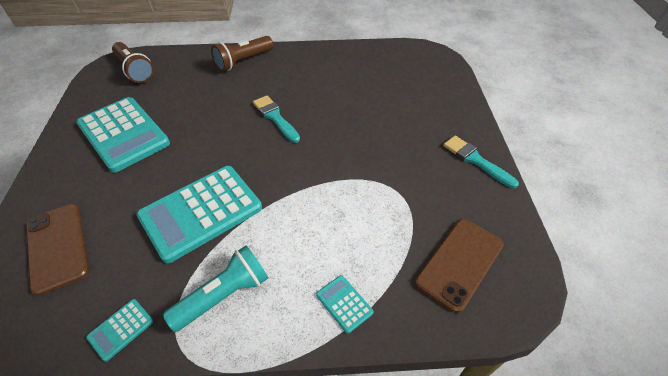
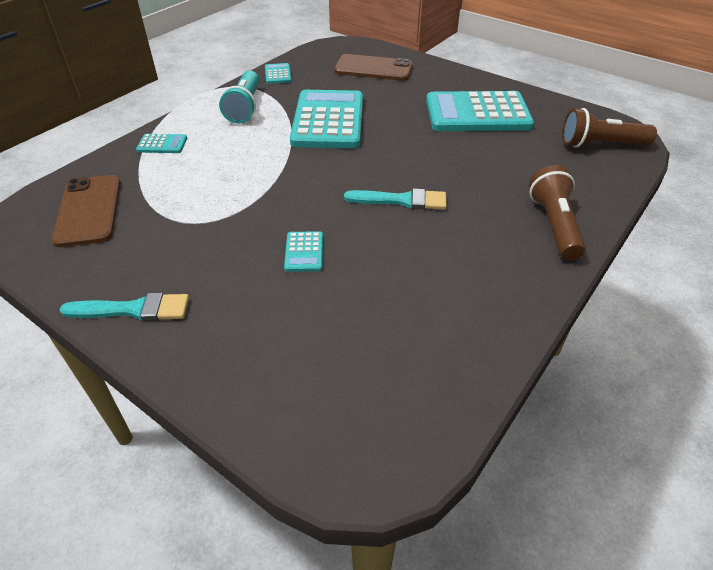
camera: 130 degrees right, 5 degrees down
none -> turquoise calculator [284,231,323,272]

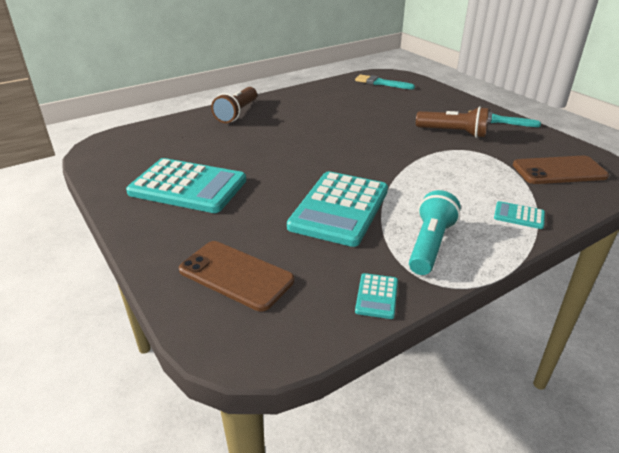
camera: 160 degrees left, 10 degrees down
brown phone [51,175,121,247] -> brown phone turned 75 degrees clockwise [513,156,609,184]
turquoise calculator [284,231,323,272] -> none
turquoise brush [344,188,447,210] -> turquoise brush moved to [355,74,415,89]
brown flashlight [562,108,657,147] -> brown flashlight moved to [416,106,489,138]

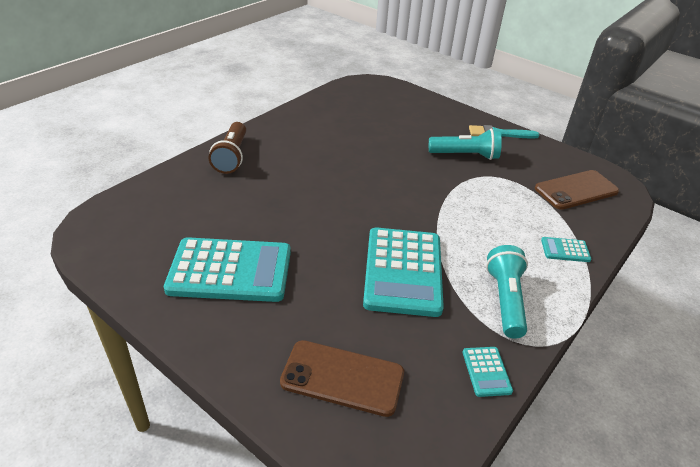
camera: 20 degrees left, 5 degrees up
turquoise brush [355,74,415,89] -> none
brown flashlight [416,106,489,138] -> turquoise flashlight [429,129,502,160]

